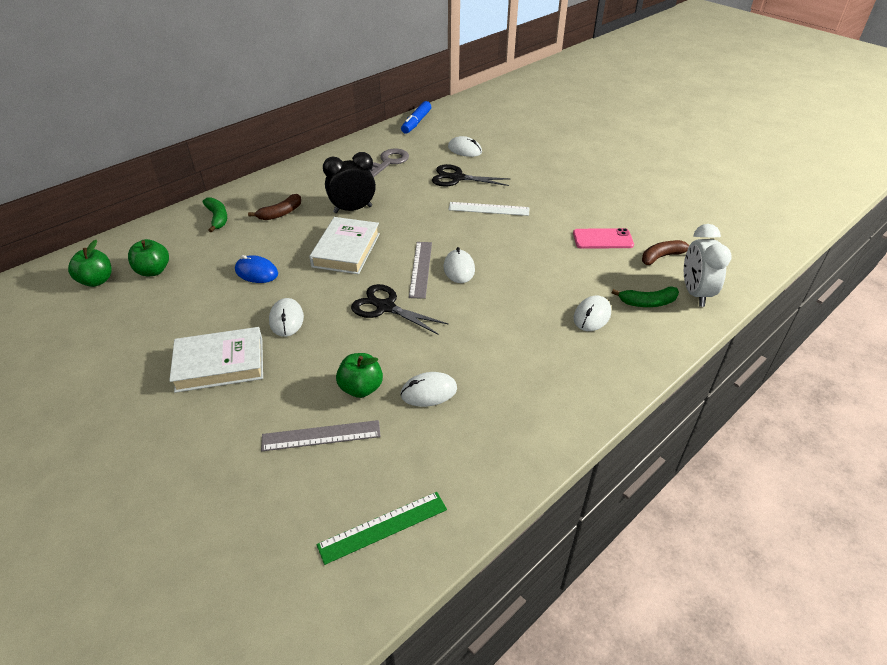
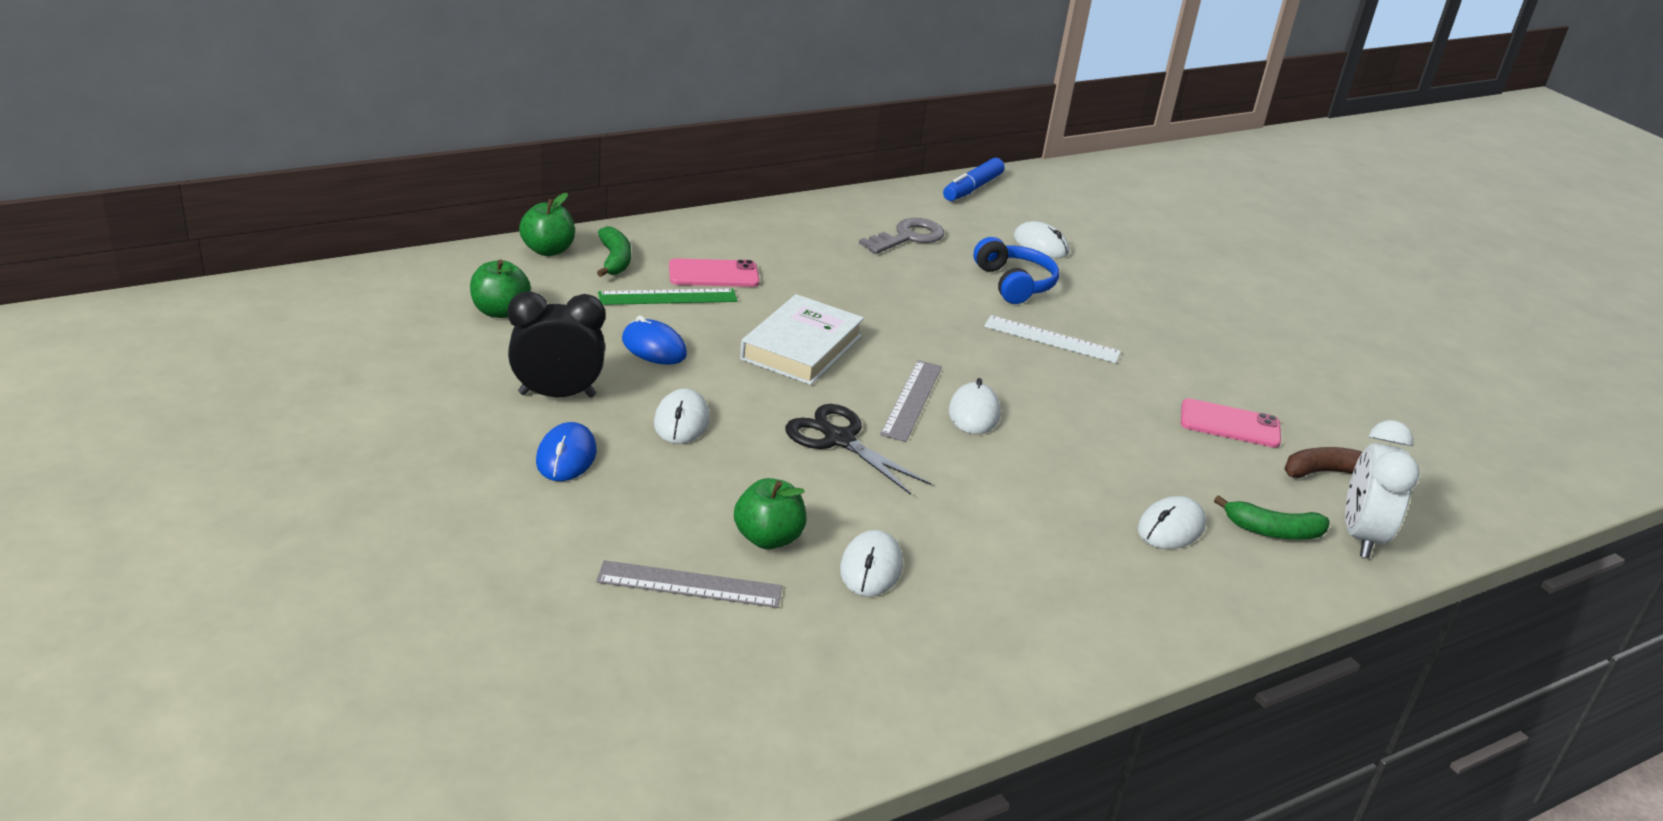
camera: 10 degrees right, 10 degrees down
green apple [68,240,112,287] -> green apple moved to [519,193,575,256]
white book [169,327,263,393] -> blue mouse [536,422,597,481]
brown banana [248,194,301,220] -> pink phone [669,258,759,287]
green ruler [316,492,447,565] -> green ruler moved to [598,289,738,305]
black clock [323,152,376,213] -> black clock moved to [508,291,606,398]
white mouse [400,372,457,407] -> white mouse turned 75 degrees counterclockwise [840,530,903,597]
black scissors [432,164,510,186] -> blue headphones [974,237,1059,304]

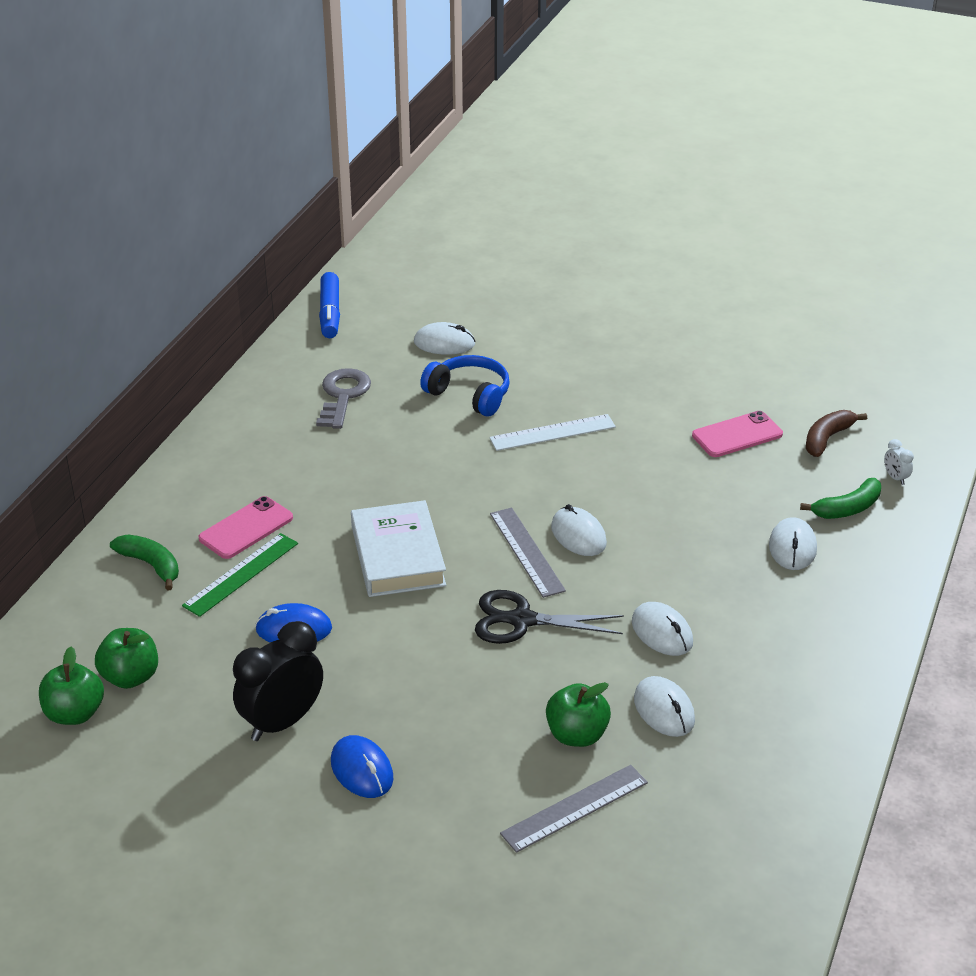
camera: 35 degrees left, 5 degrees up
green apple [519,193,575,256] -> green apple moved to [39,647,104,725]
white mouse [654,388,710,444] -> white mouse moved to [632,602,693,656]
white clock [1345,420,1420,558] -> white clock [884,439,914,485], size x0.42

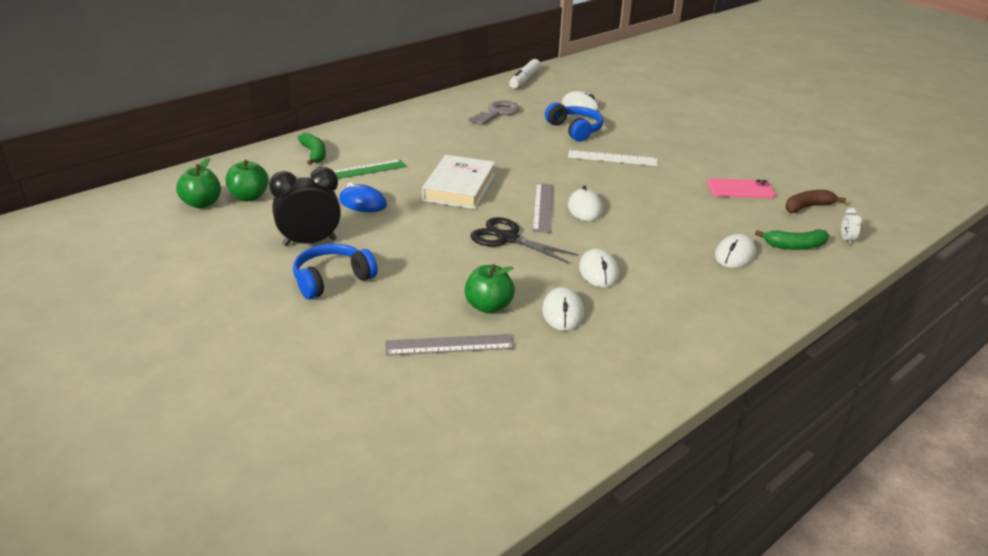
camera: 25 degrees right, 5 degrees down
pink phone [198,496,293,559] -> none
blue marker [319,272,340,338] -> white marker [509,59,541,89]
blue mouse [331,735,393,798] -> blue headphones [293,244,378,299]

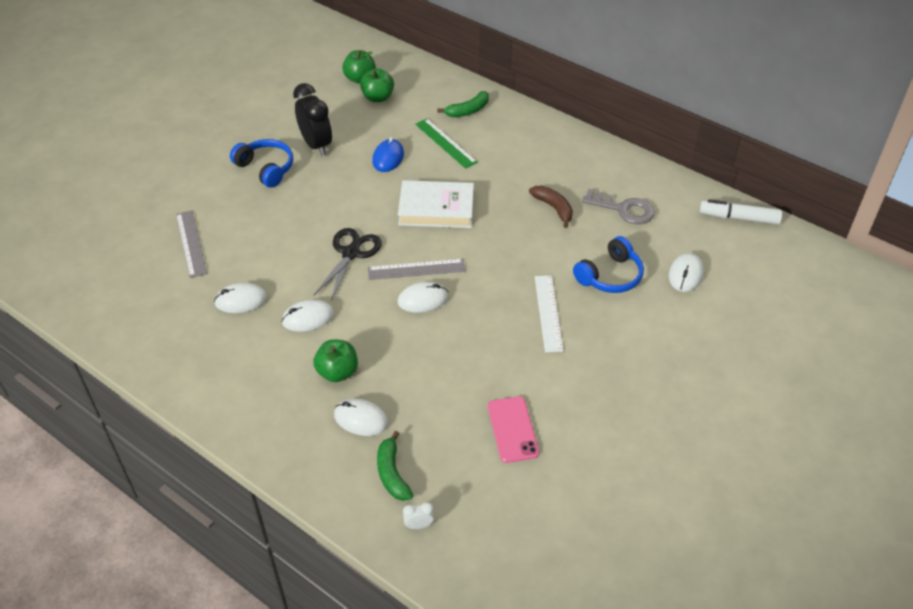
camera: 80 degrees right, 15 degrees up
green apple [464,264,515,314] -> green apple moved to [313,340,358,382]
brown banana [785,190,846,213] -> brown banana moved to [529,186,573,228]

